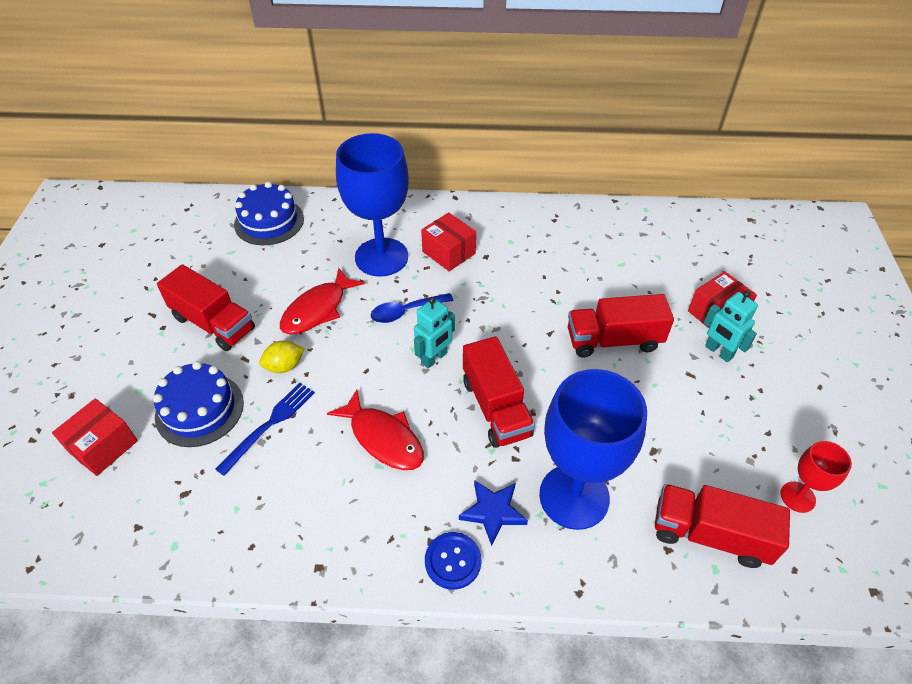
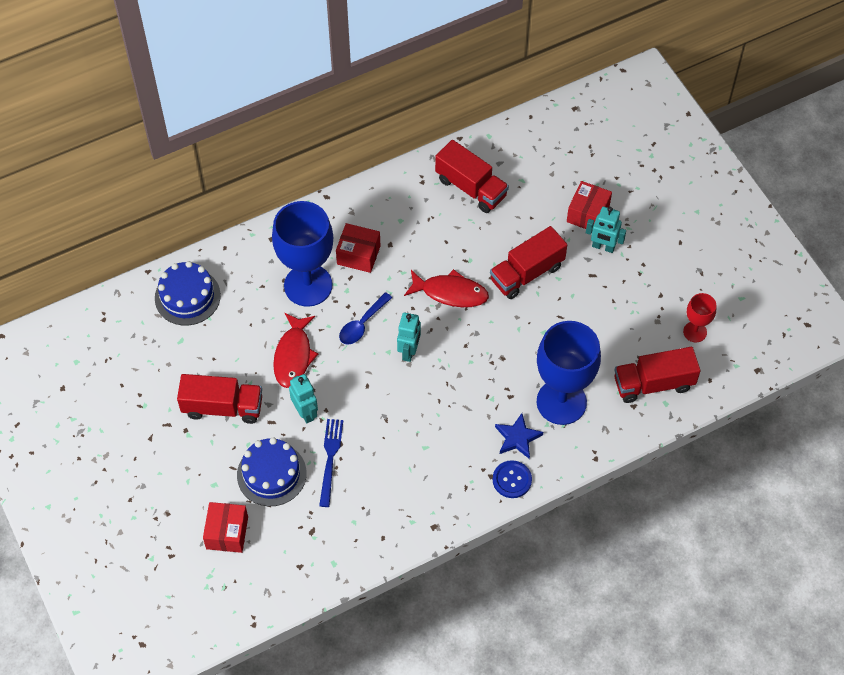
camera: 30 degrees left, 10 degrees up
yellow lemon [259,341,304,373] -> turquoise robot [289,374,318,423]
red fish [327,389,424,470] -> red fish moved to [404,269,489,307]
red truck [463,336,535,448] -> red truck moved to [435,140,509,213]

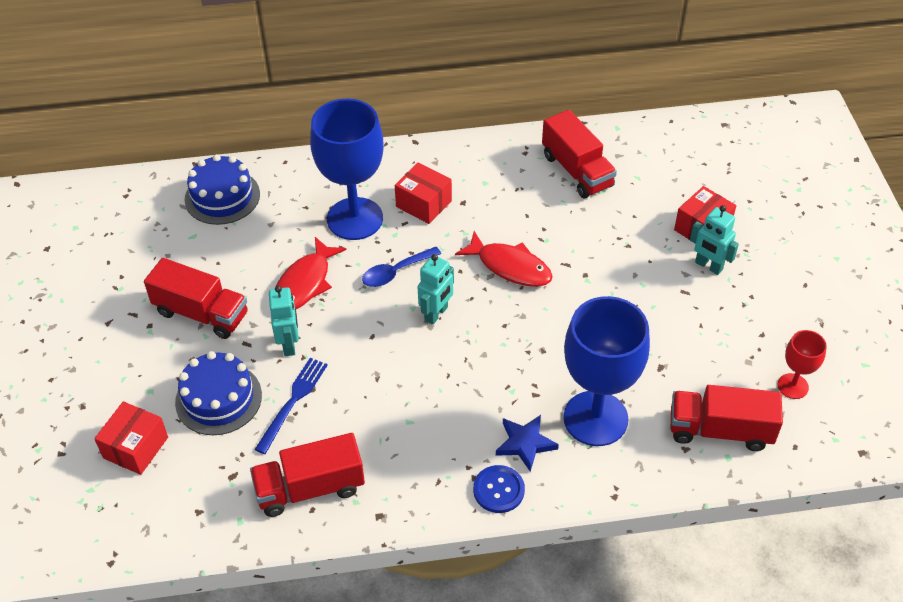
camera: 20 degrees right, 10 degrees down
red truck [490,226,567,299] -> red truck moved to [250,433,365,517]

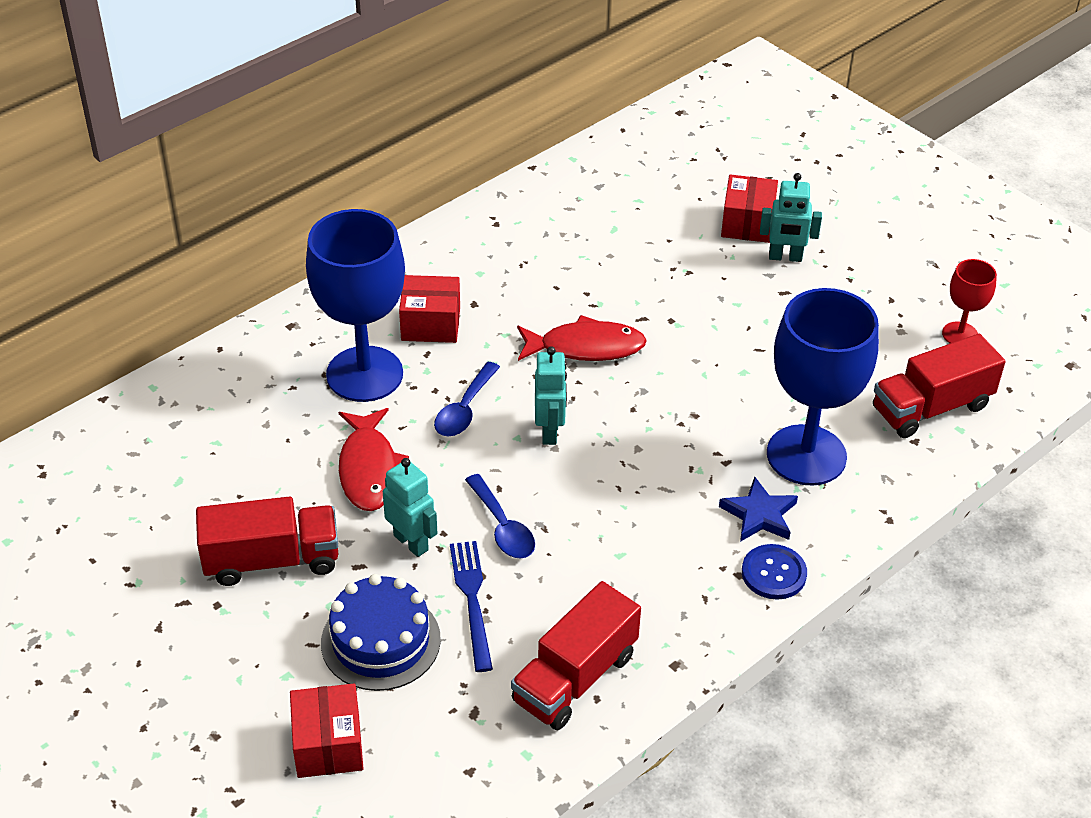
camera: 35 degrees left, 5 degrees down
blue cake [185,154,260,225] -> none
red truck [542,110,617,199] -> none
none -> blue spoon [465,474,535,559]

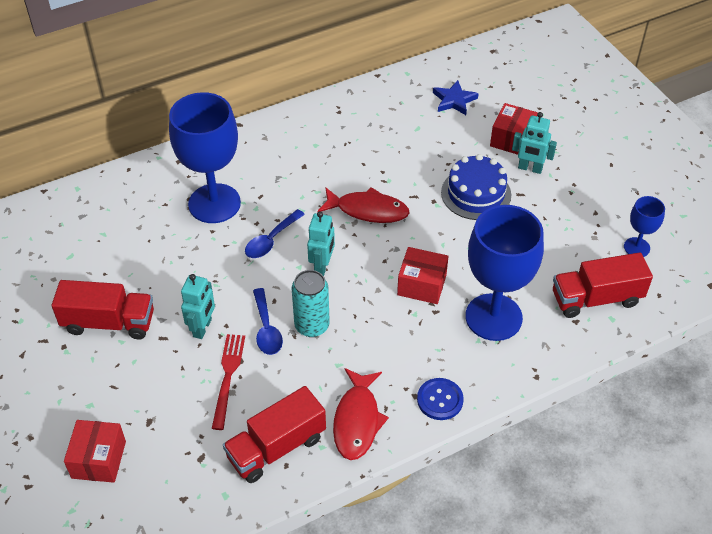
camera: 15 degrees right, 5 degrees up
blue cake [321,574,441,691] -> blue cake moved to [441,154,511,220]
red fish [339,408,409,511] -> red fish moved to [333,368,389,460]
turquoise robot [383,458,437,557] -> turquoise robot turned 45 degrees clockwise [181,274,215,339]
red box [399,275,460,343] -> red box moved to [397,247,449,304]
blue fork [450,541,493,672] -> red fork [212,334,245,430]
blue star [719,477,798,542] -> blue star moved to [433,80,479,115]
red goblet [942,259,997,343] -> blue goblet [624,196,665,257]
none -> turquoise can [292,270,330,337]

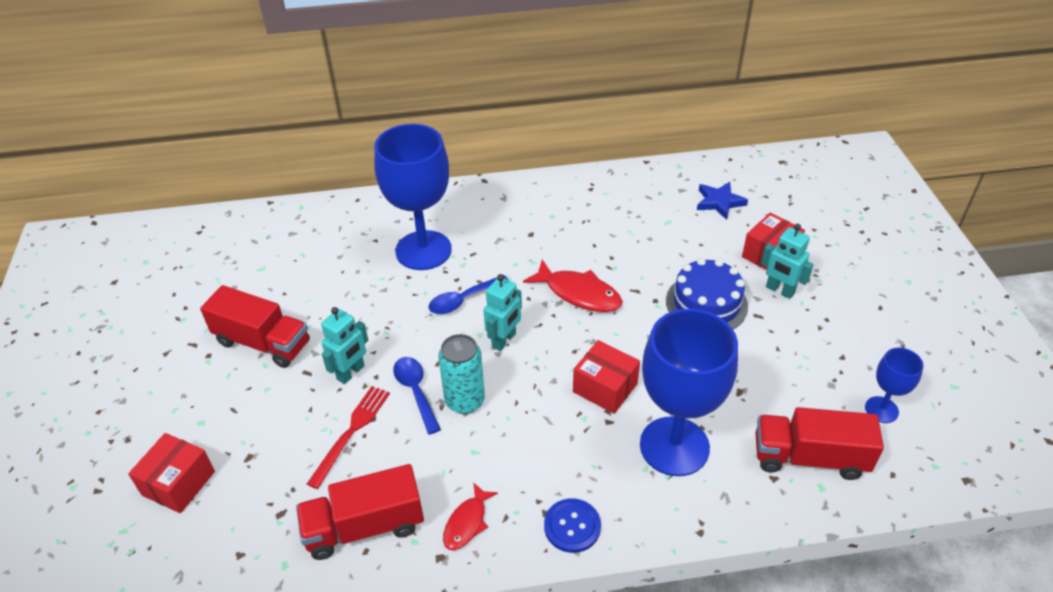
camera: 20 degrees right, 5 degrees down
blue spoon [253,288,283,355] -> blue spoon turned 150 degrees clockwise [393,357,441,435]
red fish [333,368,389,460] -> red fish [443,482,498,550], size x0.61

